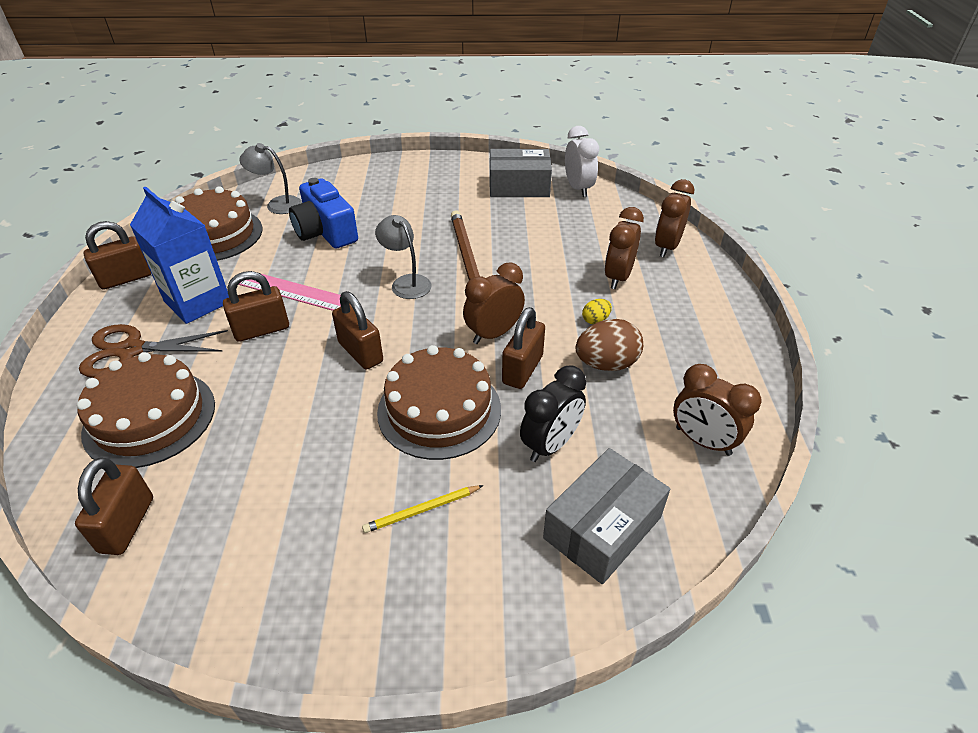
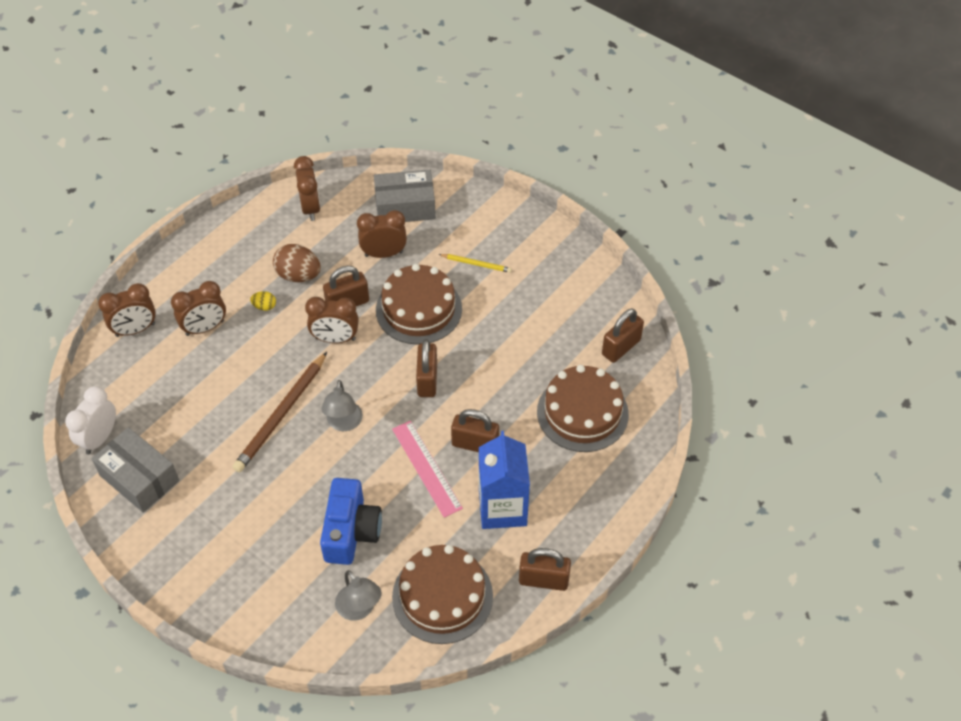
camera: 140 degrees left, 10 degrees up
brown scissors [79,324,228,378] -> none
black clock [520,365,586,462] -> brown clock [357,210,407,258]

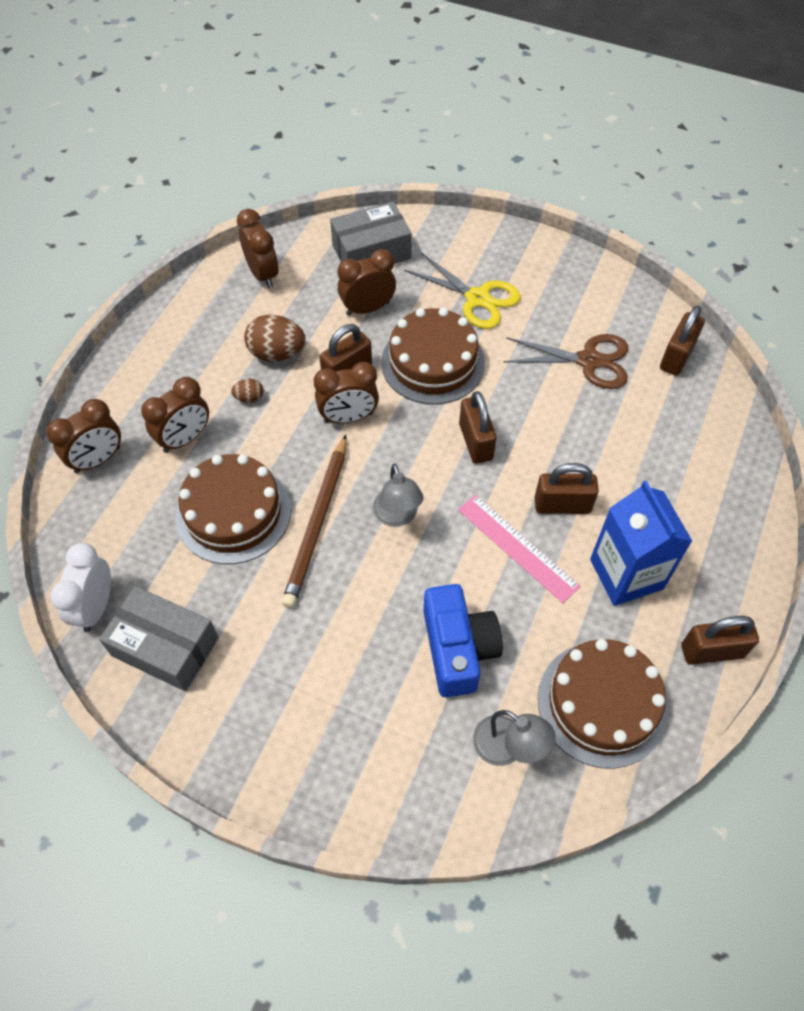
camera: 15 degrees left, 5 degrees up
yellow egg [250,291,276,311] -> brown egg [231,379,263,403]
yellow pencil [439,254,512,273] -> yellow scissors [405,253,521,329]
brown cake [537,365,629,452] -> brown cake moved to [175,454,291,564]
none -> brown scissors [504,334,628,389]

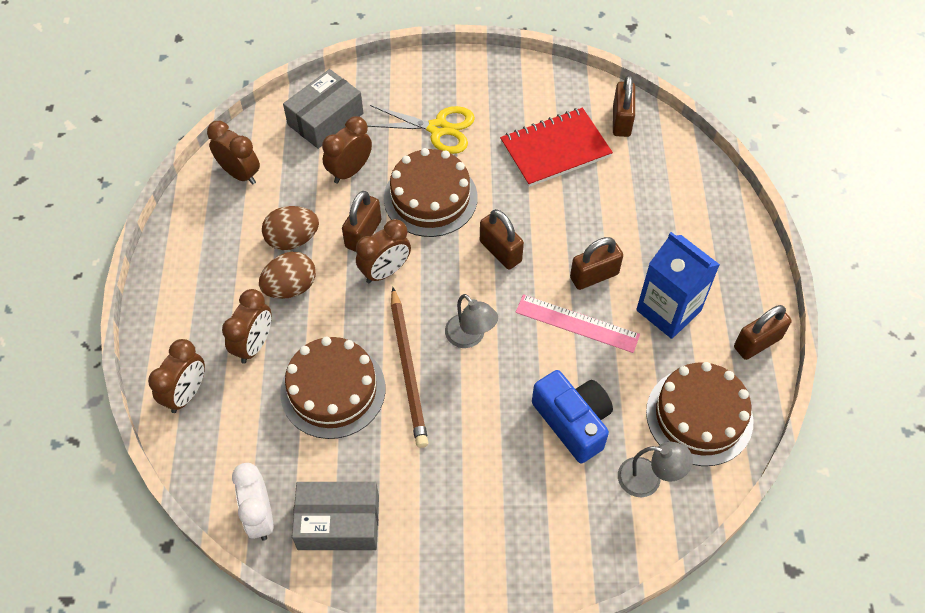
camera: 25 degrees left, 0 degrees up
brown egg [231,379,263,403] -> brown egg [259,252,316,299], size x1.98
brown scissors [504,334,628,389] -> red notebook [500,108,613,187]

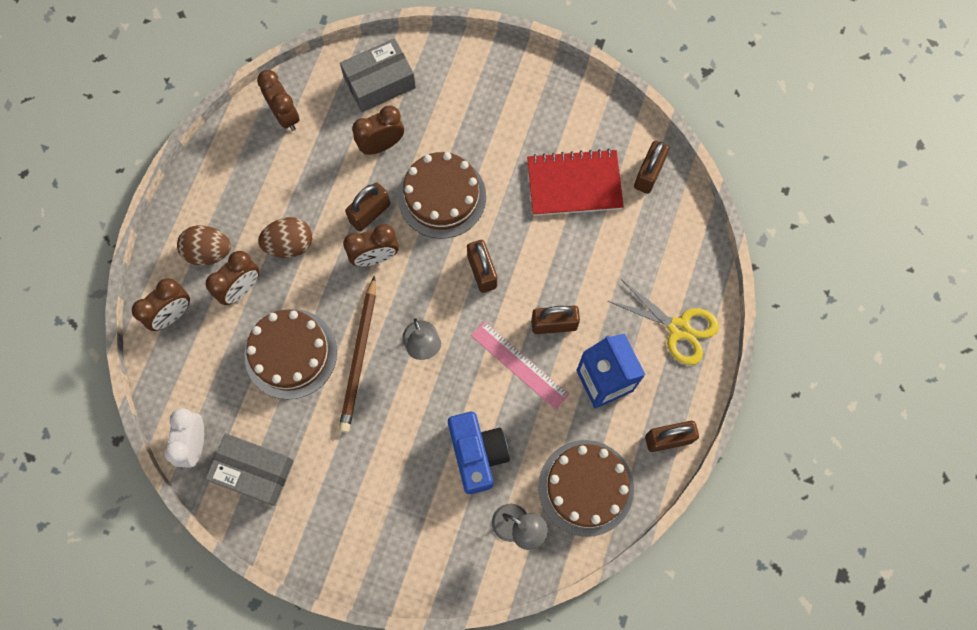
camera: 20 degrees right, 15 degrees up
brown egg [262,206,319,250] -> brown egg moved to [177,225,231,265]
yellow scissors [367,105,475,154] -> yellow scissors moved to [608,279,719,365]

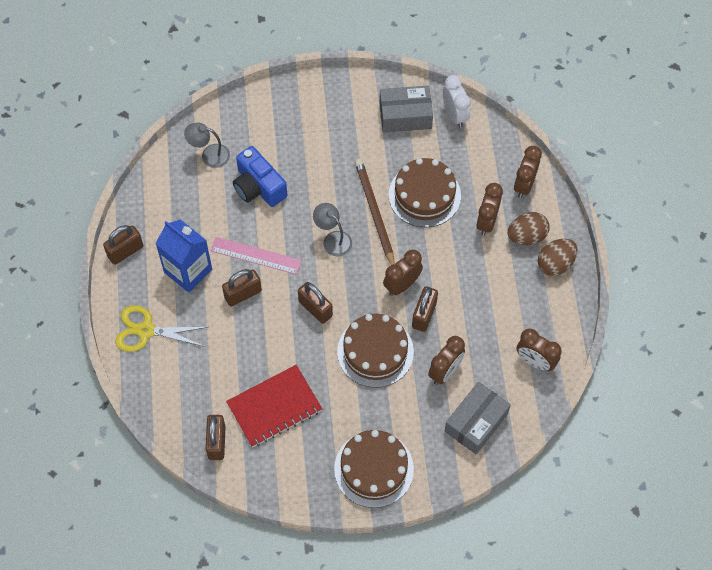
camera: 155 degrees right, 10 degrees down
brown egg [258,217,312,258] -> brown egg moved to [538,239,578,276]
brown cake [538,440,634,537] -> brown cake moved to [334,430,414,508]

